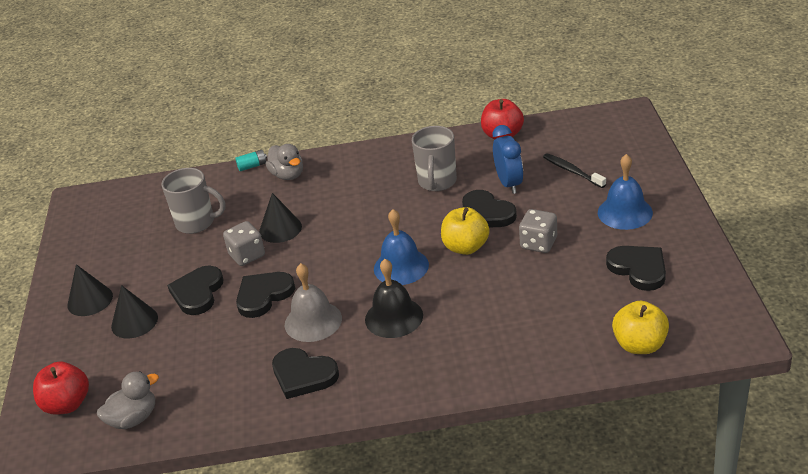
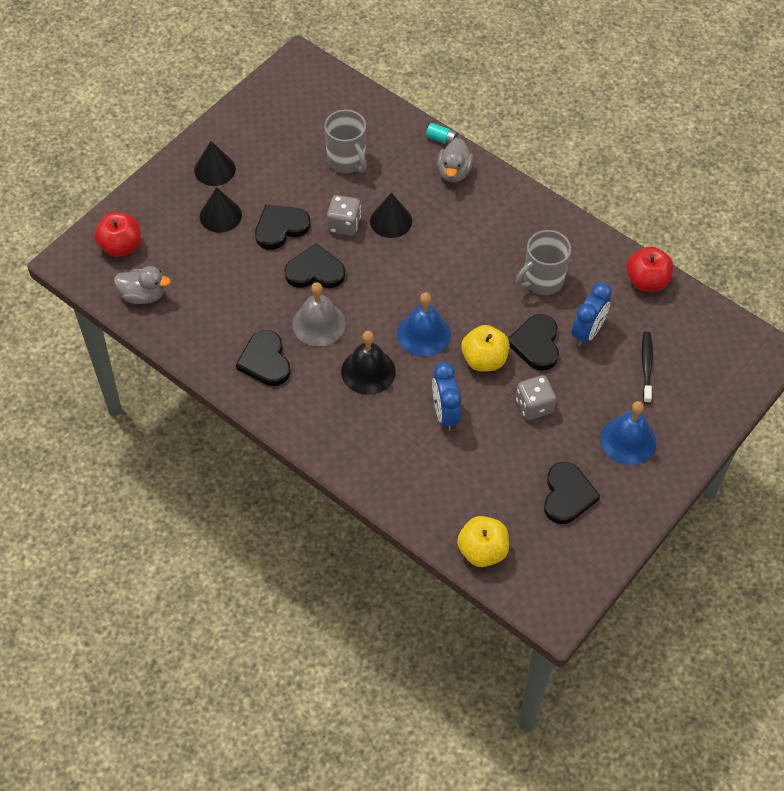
camera: 40 degrees right, 20 degrees up
none -> blue clock [432,362,462,431]

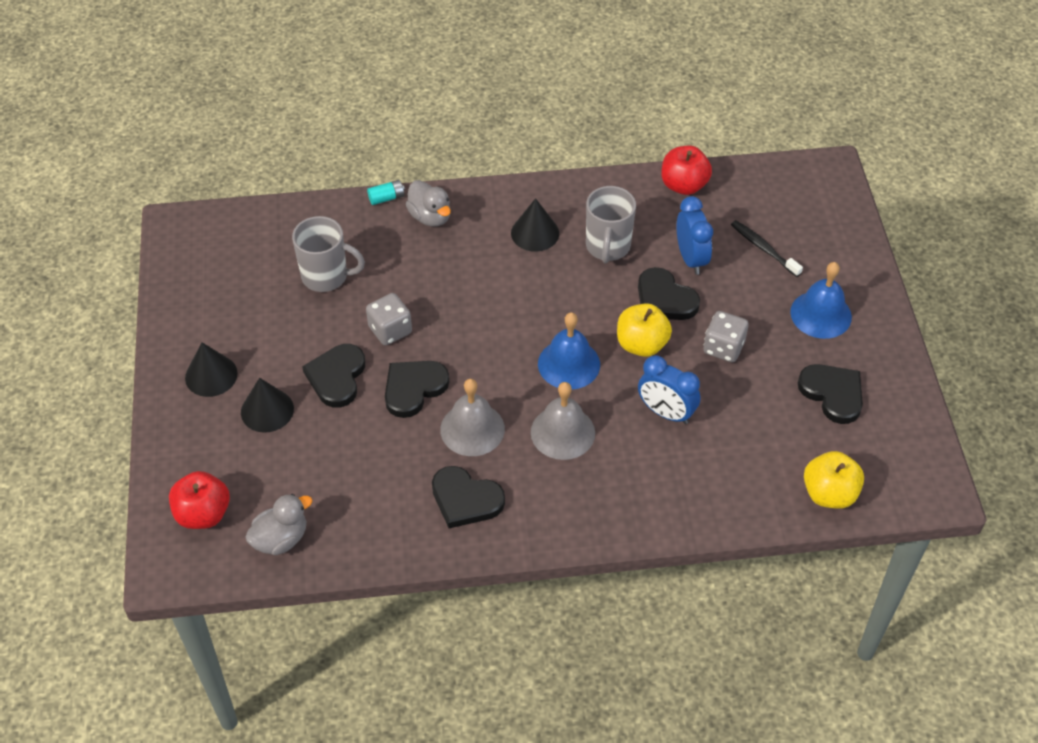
camera: 45 degrees left, 5 degrees down
black bell [341,331,396,395] -> grey bell [531,382,595,460]
black cone [370,193,412,238] -> black cone moved to [511,198,559,252]

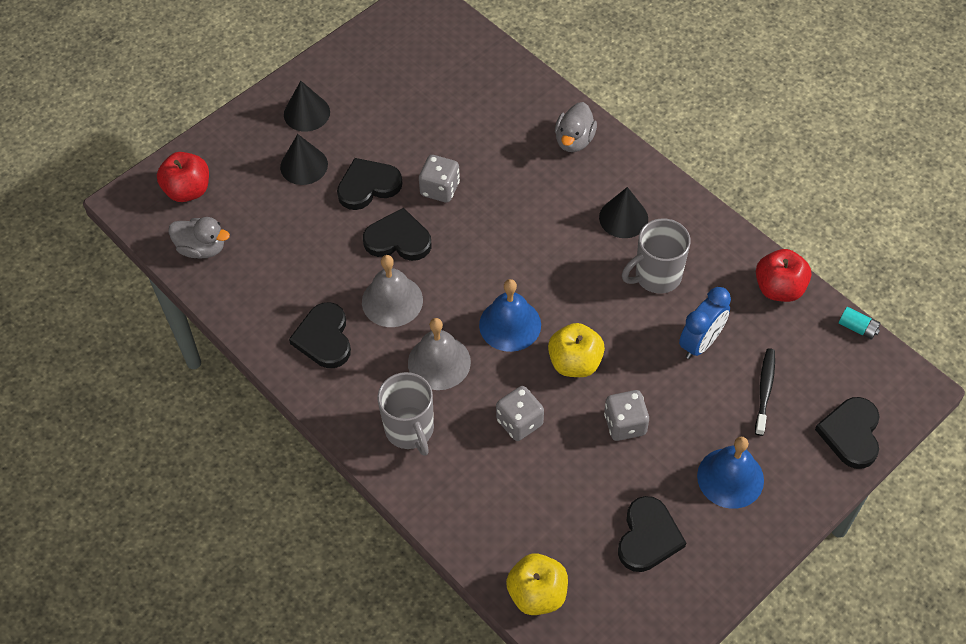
camera: 55 degrees right, 5 degrees up
grey mug [292,216,365,292] -> grey mug moved to [377,372,434,456]
turquoise battery [367,180,405,205] -> turquoise battery moved to [839,307,880,340]
black heart [638,267,700,320] -> black heart moved to [815,397,880,469]
blue clock [638,355,700,424] -> grey dice [496,386,544,441]

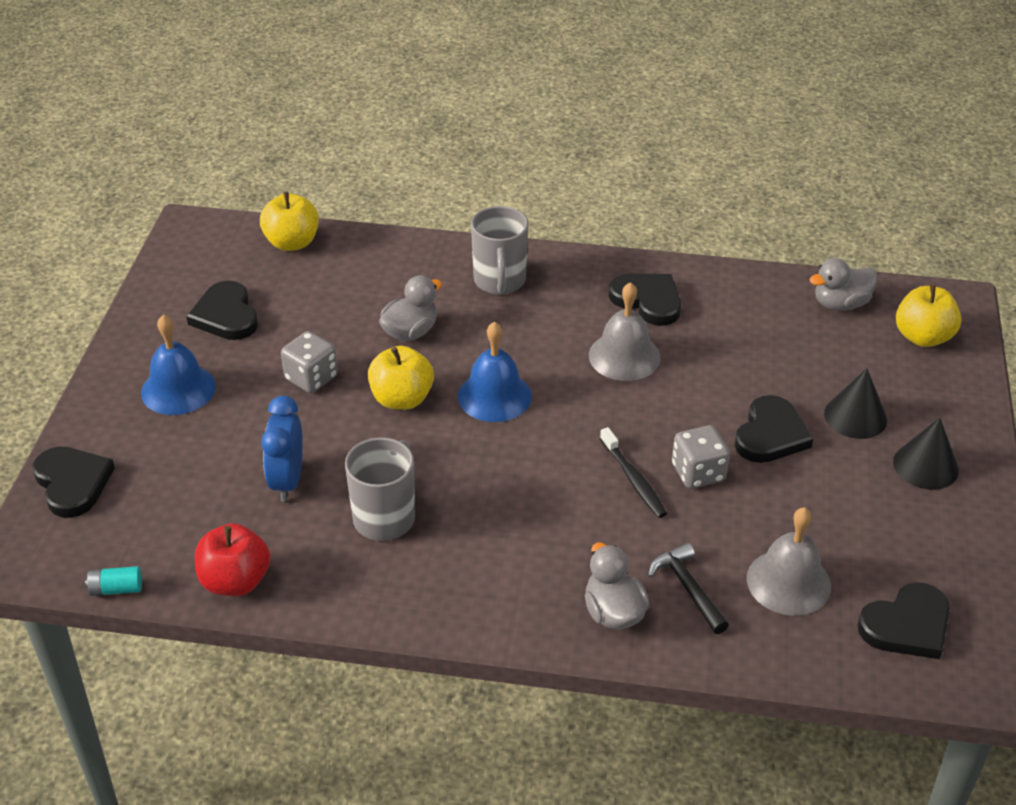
camera: 140 degrees right, 15 degrees down
red apple [157,152,209,202] -> yellow apple [896,285,961,347]
black heart [363,208,432,261] -> black heart moved to [857,582,950,659]
grey mug [377,372,434,456] -> grey mug turned 120 degrees counterclockwise [471,206,529,295]
grey bell [408,318,471,390] -> grey bell moved to [747,507,831,616]
grey dice [496,386,544,441] -> grey duck [379,276,442,341]
black cone [599,187,648,238] -> none
black toothbrush [755,348,775,436] -> black toothbrush moved to [600,427,667,518]
none -> black hammer [648,543,729,634]

